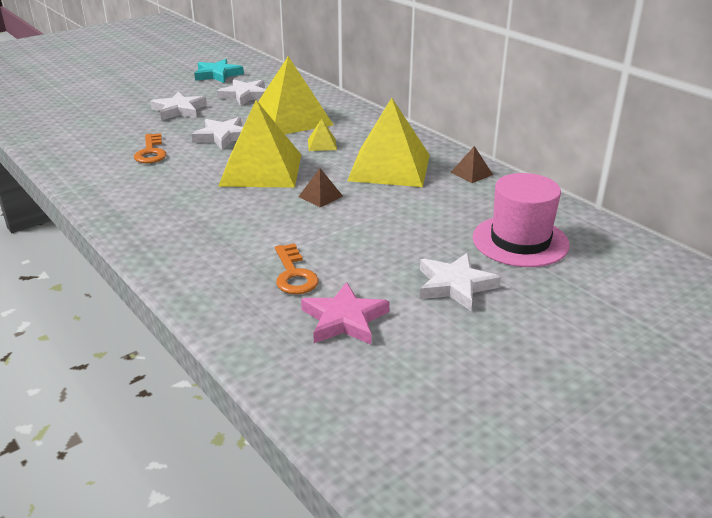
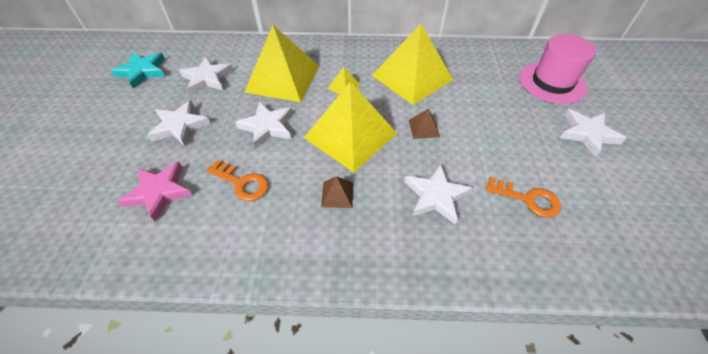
camera: 50 degrees left, 20 degrees up
pink star [301,282,390,344] -> pink star moved to [117,162,193,222]
brown pyramid [450,146,493,183] -> brown pyramid moved to [321,176,353,208]
none -> white star [405,164,473,224]

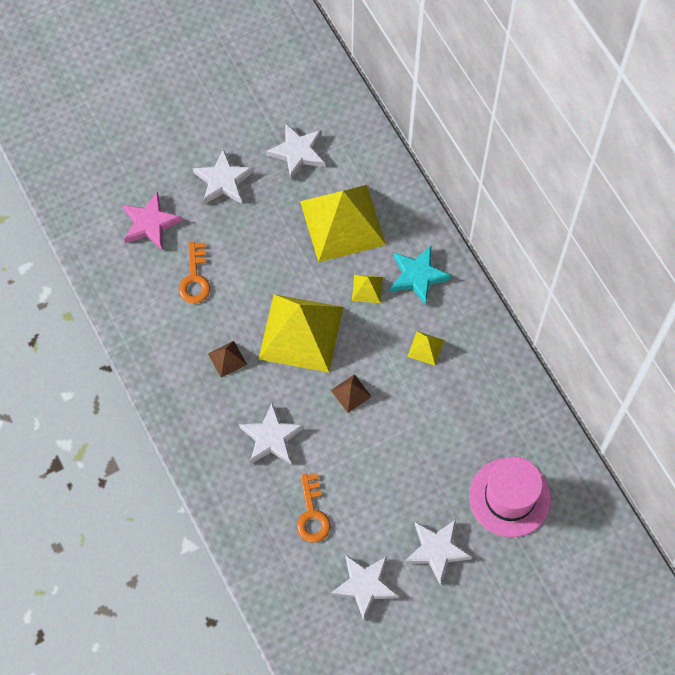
camera: 60 degrees right, 15 degrees up
turquoise star [111,53,165,89] -> turquoise star moved to [390,246,451,306]
white star [235,102,293,149] -> white star moved to [331,555,399,621]
yellow pyramid [372,24,453,105] -> yellow pyramid [407,331,444,366], size x0.41

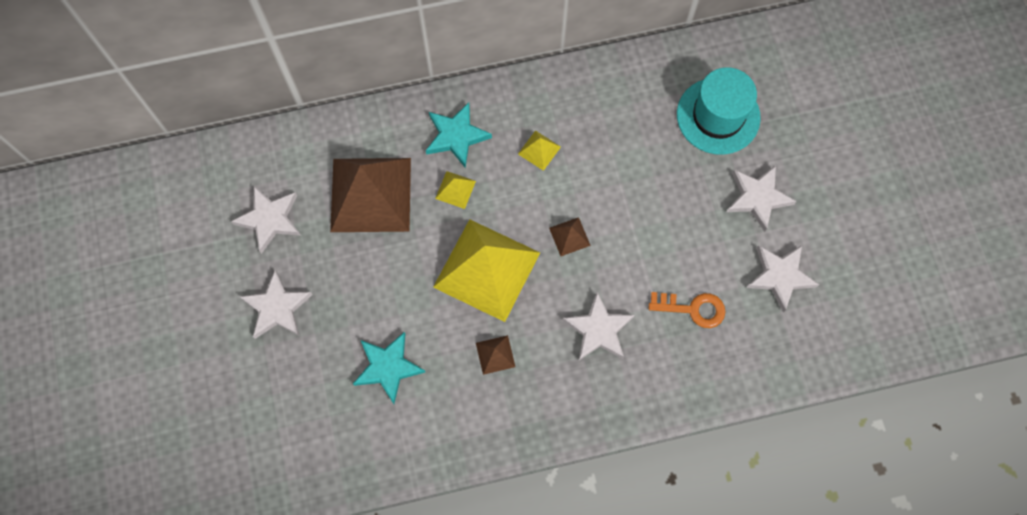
camera: 75 degrees left, 5 degrees up
pink star [122,192,183,250] -> none
orange key [179,242,210,303] -> turquoise star [353,332,426,404]
yellow pyramid [300,185,386,262] -> brown pyramid [330,158,411,232]
pink hat [469,457,551,537] -> turquoise hat [677,67,761,155]

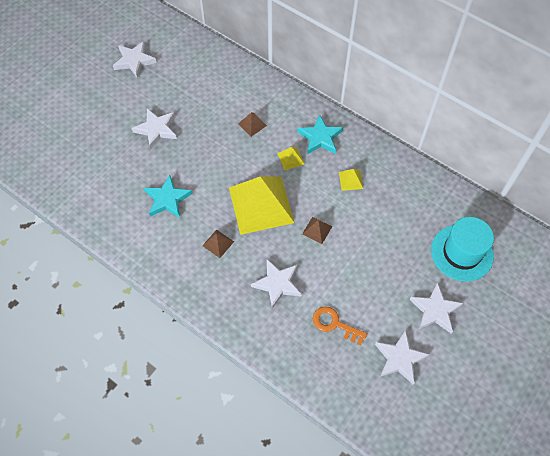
camera: 50 degrees right, 10 degrees down
white star [231,186,301,254] -> white star moved to [113,41,157,78]
brown pyramid [330,158,411,232] -> brown pyramid [238,112,267,137], size x0.41
orange key [649,292,726,328] -> orange key turned 150 degrees clockwise [313,306,367,346]

